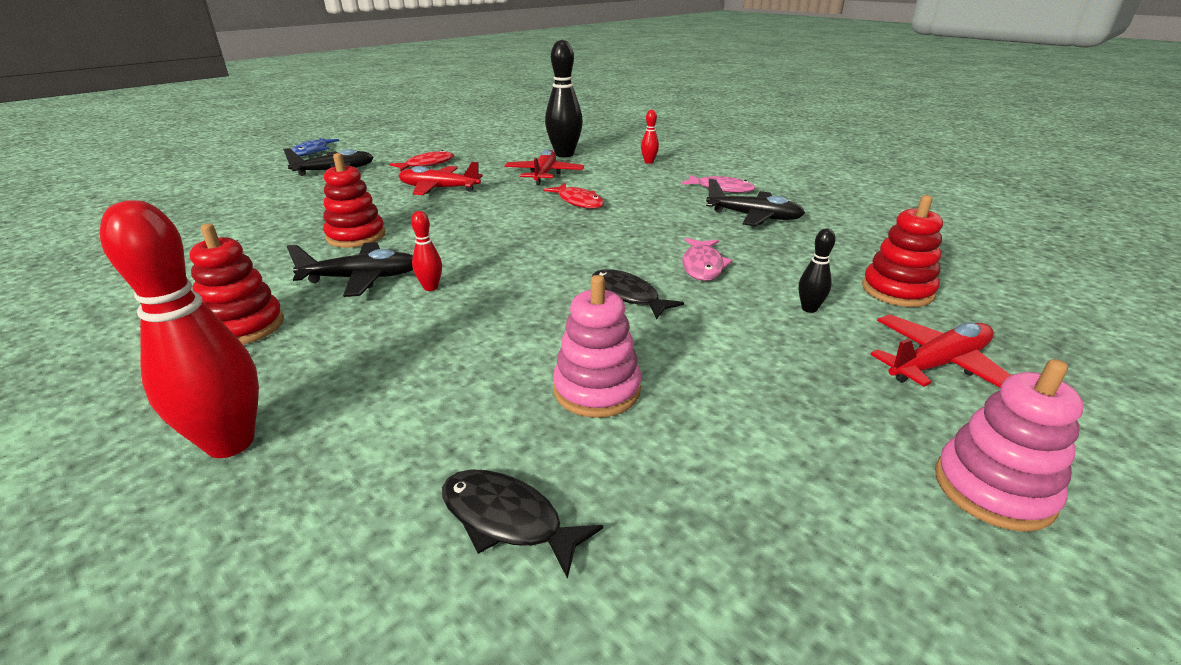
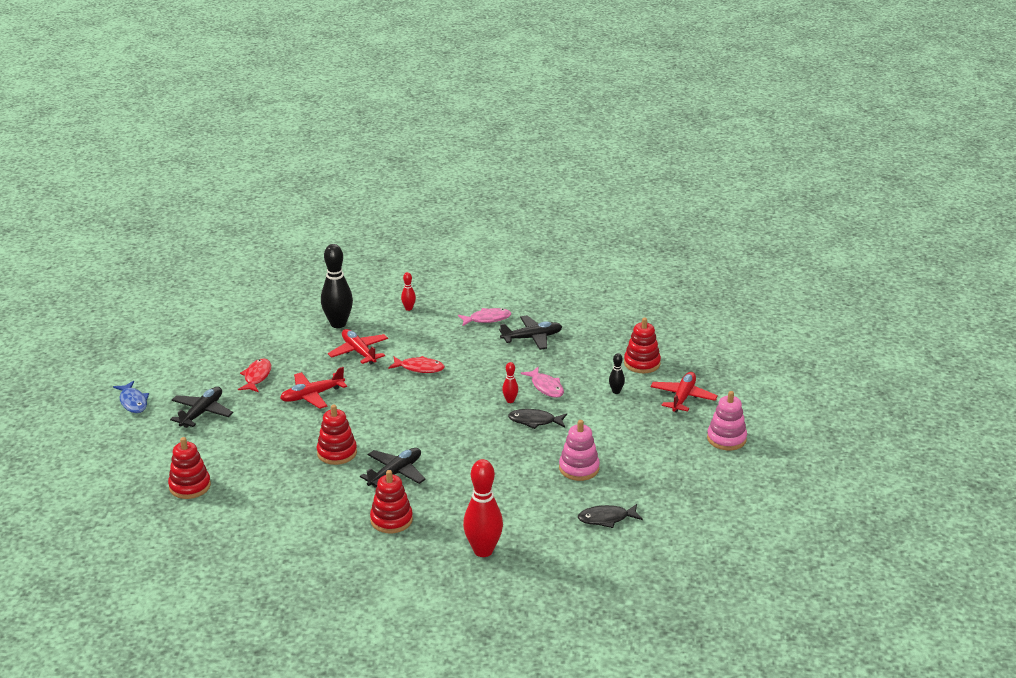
camera: 40 degrees left, 0 degrees up
red bowling pin [411,211,442,291] -> red bowling pin moved to [502,362,518,403]
none -> red stacking toy [168,437,211,499]

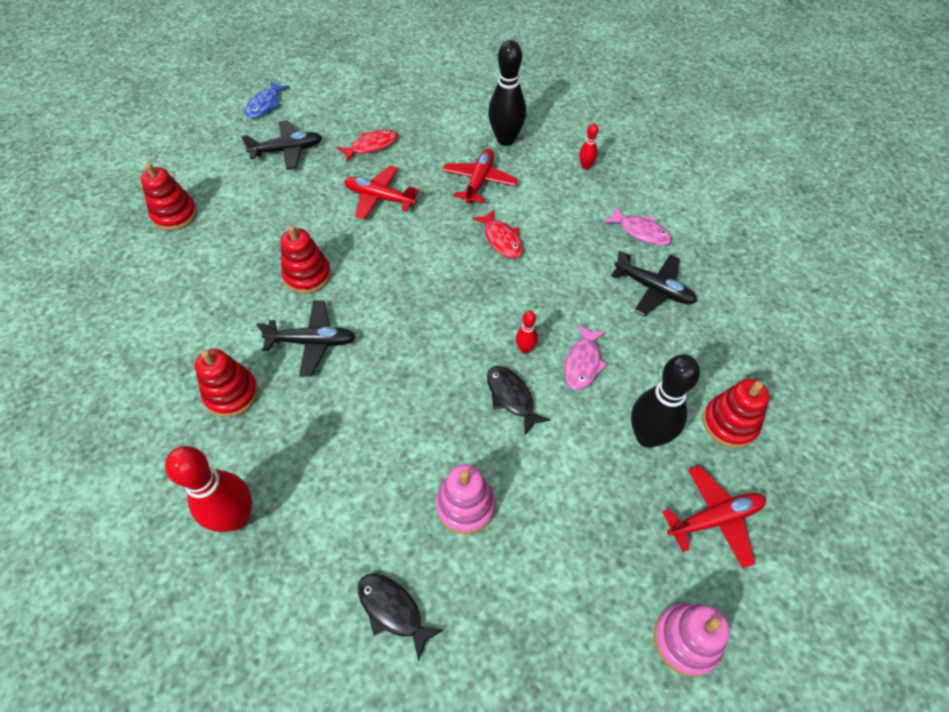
camera: 50 degrees right, 25 degrees up
black bowling pin [609,353,625,394] -> black bowling pin [631,355,700,448], size x2.14

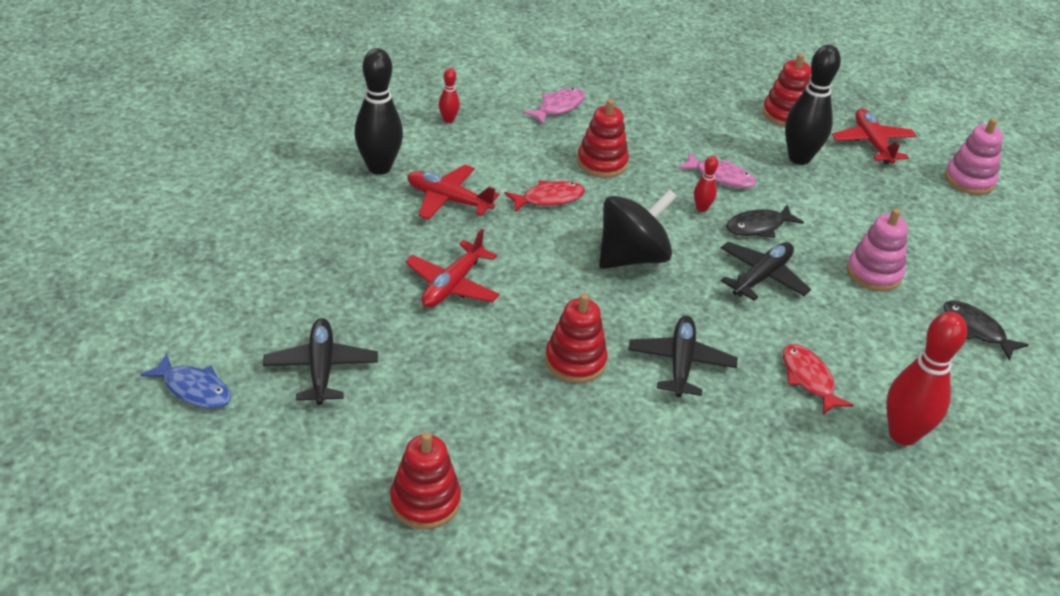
camera: 85 degrees left, 15 degrees down
red stacking toy [195,349,258,417] -> red stacking toy moved to [577,99,629,178]
red fish [337,129,398,162] -> red fish moved to [783,344,853,415]
black fish [358,574,444,661] -> black fish turned 90 degrees clockwise [943,300,1029,361]
black plane [611,250,697,316] -> black plane moved to [720,242,811,301]
none -> black spinning top [599,189,677,269]

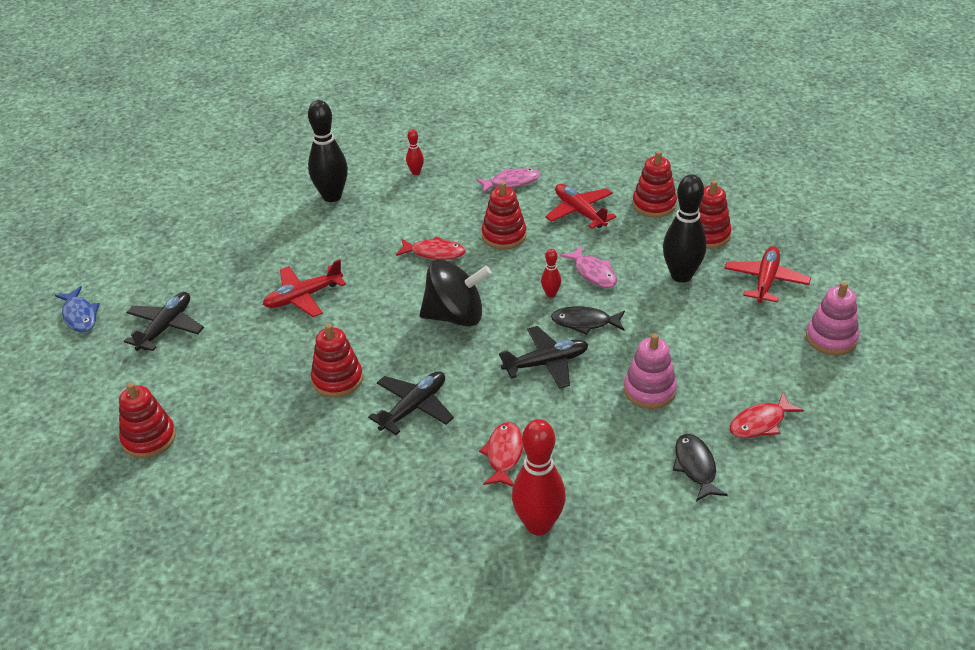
camera: 35 degrees right, 0 degrees up
red plane [407,165,499,220] -> red plane moved to [545,184,617,229]
none -> red stacking toy [633,151,677,218]
none -> red fish [730,392,804,438]

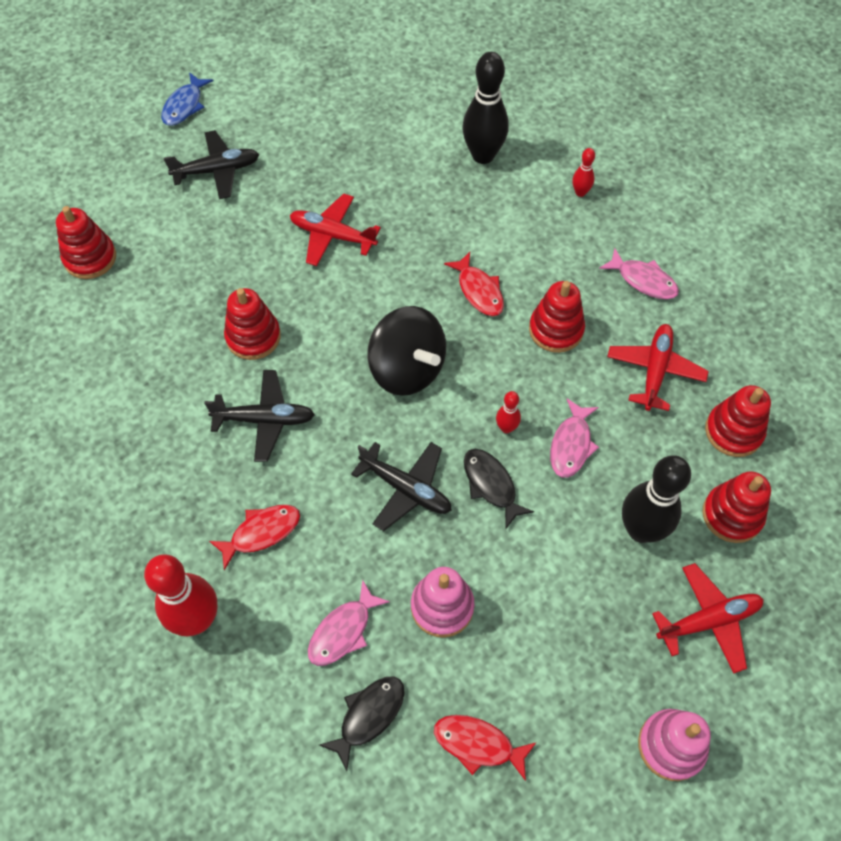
camera: 50 degrees right, 20 degrees up
none -> pink fish [308,579,390,666]

